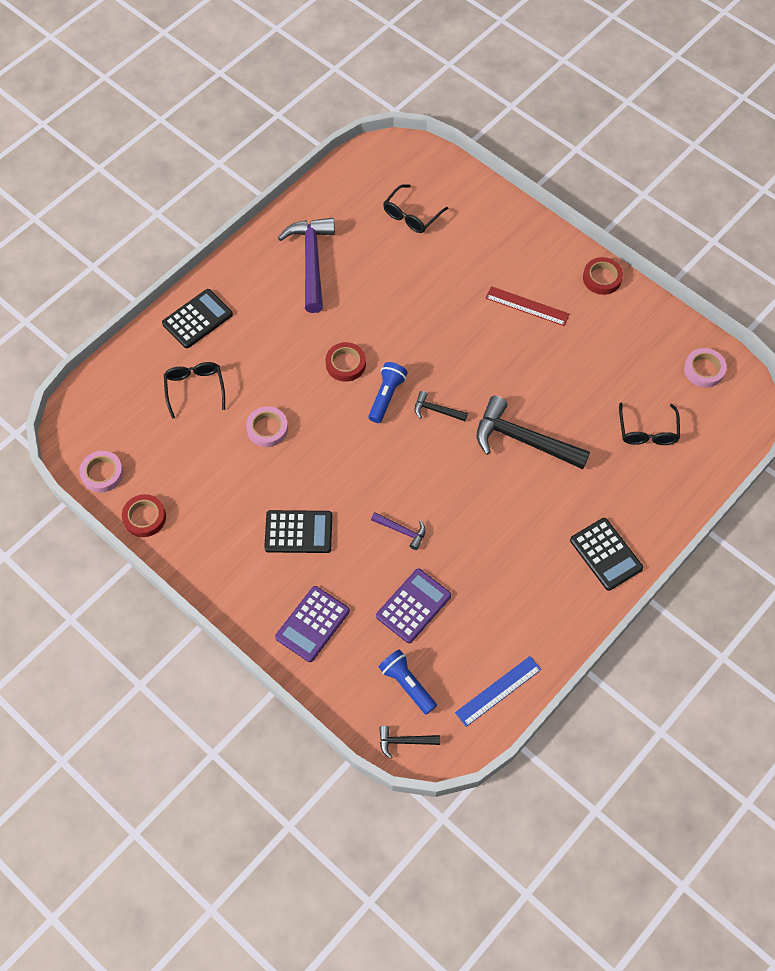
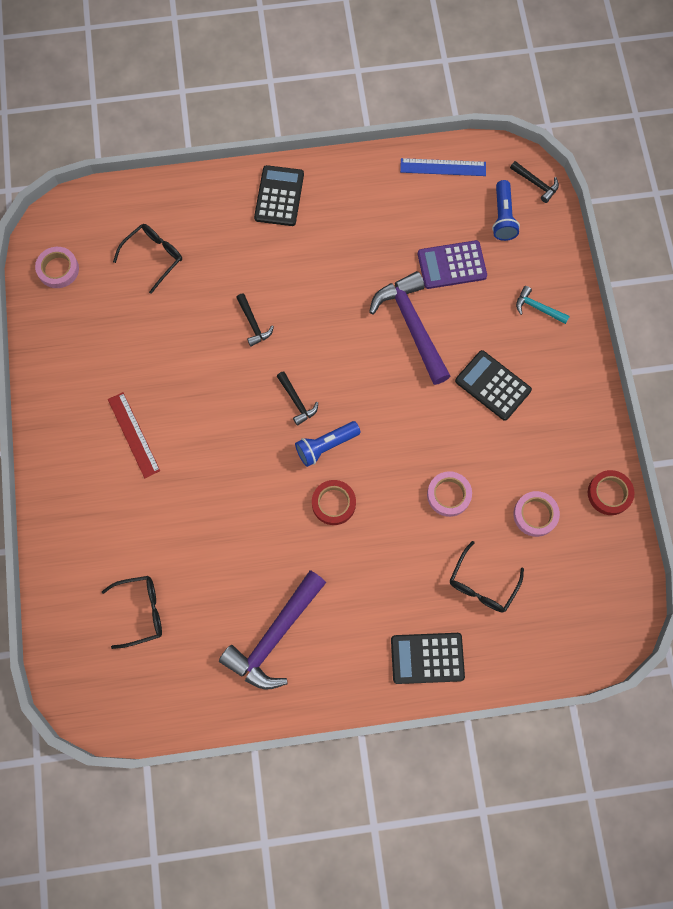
camera: 140 degrees left, 10 degrees up
pink tape [79,451,123,493] -> pink tape moved to [513,491,560,537]
purple calculator [275,586,350,662] -> turquoise hammer [516,286,570,324]
purple hammer [371,512,426,550] -> purple hammer [369,271,451,385], size x2.11
black hammer [477,396,590,469] -> black hammer [236,293,274,346], size x0.47
red tape [583,257,623,295] -> none

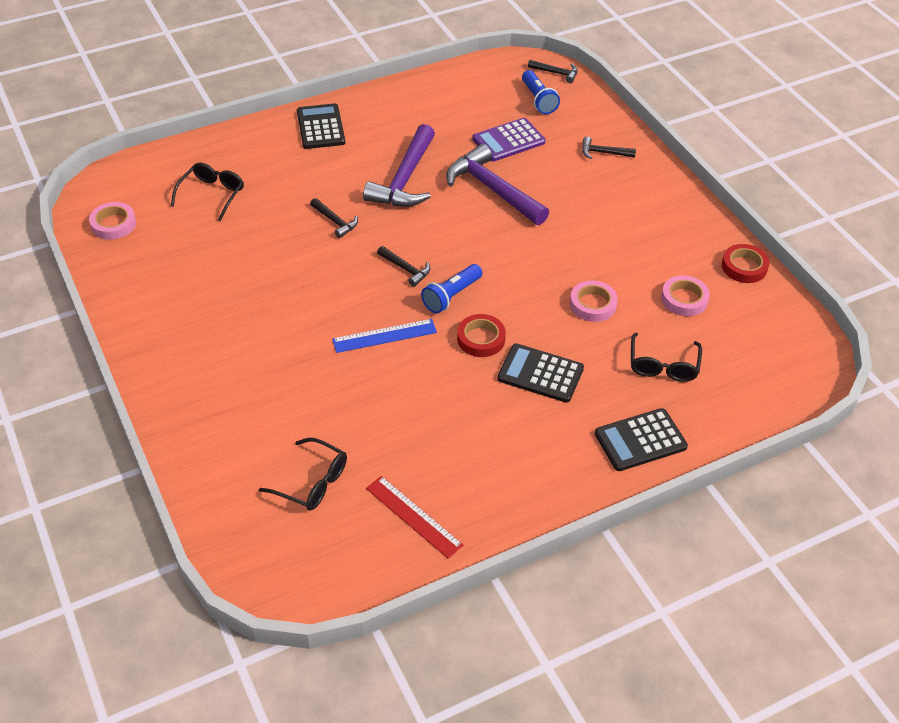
camera: 20 degrees left, 25 degrees down
black glasses [102,576,162,649] -> black glasses turned 60 degrees clockwise [259,438,347,511]
red ruler [108,392,160,478] -> red ruler moved to [366,476,463,559]
purple hammer [219,570,326,690] -> purple hammer moved to [363,124,435,207]
blue ruler [400,158,486,176] -> blue ruler moved to [332,319,437,353]
black calculator [455,350,532,421] -> black calculator moved to [497,343,584,403]
turquoise hammer [516,286,570,324] -> black hammer [582,136,636,159]

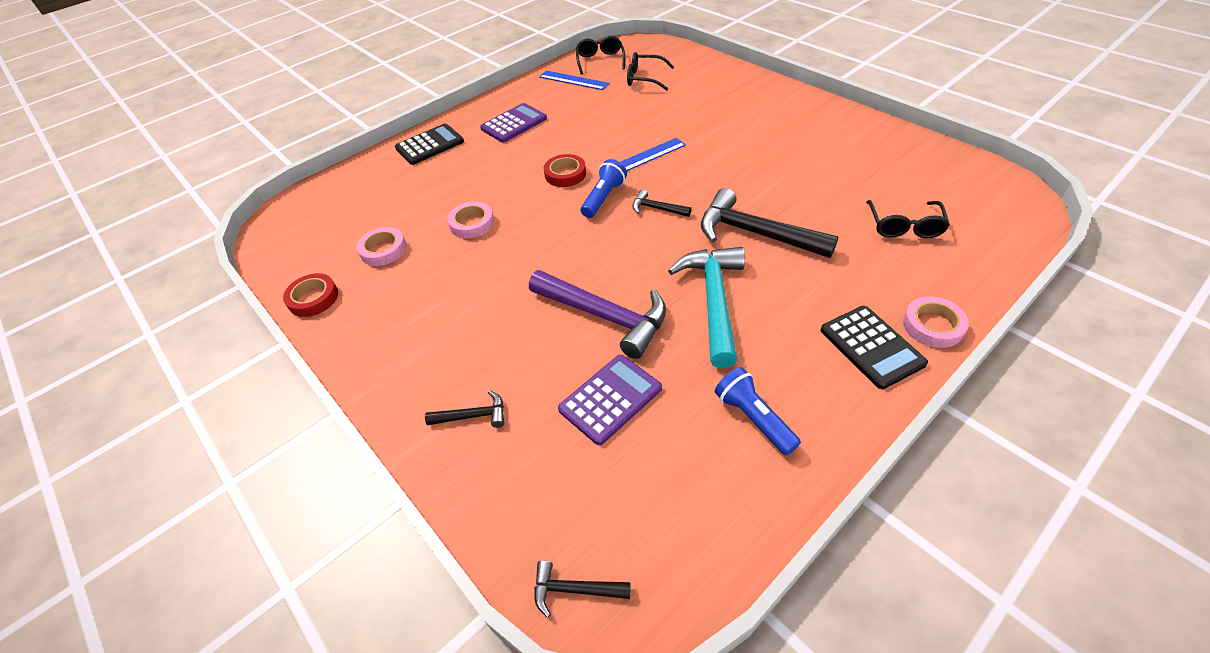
camera: 170 degrees right, 0 degrees up
pink tape [89,202,136,240] -> pink tape moved to [903,296,969,348]
black hammer [310,198,358,238] -> black hammer [701,188,839,258], size x2.11
purple hammer [363,124,435,207] -> turquoise hammer [668,247,745,368]
red ruler [366,476,463,559] -> blue ruler [539,71,610,90]
black calculator [497,343,584,403] -> none
blue flashlight [522,70,560,114] -> blue flashlight moved to [715,367,801,455]
black glasses [631,333,702,382] -> black glasses moved to [576,36,626,75]
none -> purple calculator [480,103,547,143]

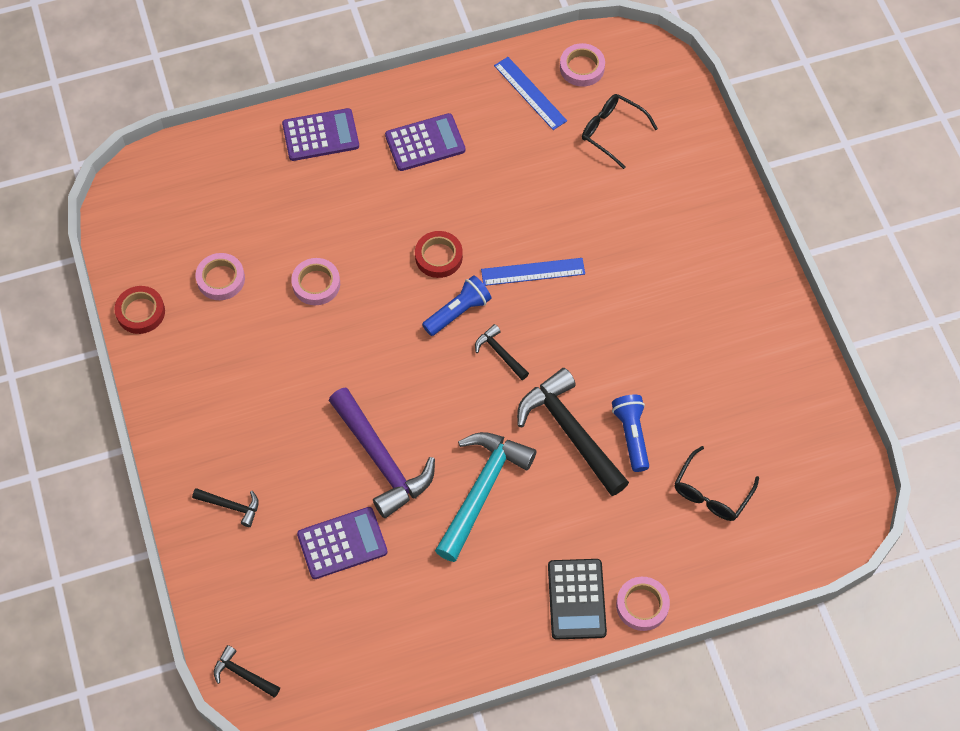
camera: 20 degrees right, 15 degrees up
black calculator [395,124,464,165] -> purple calculator [282,108,359,161]
black glasses [576,36,626,75] -> pink tape [560,43,605,87]
blue flashlight [715,367,801,455] -> blue flashlight moved to [612,395,649,472]

